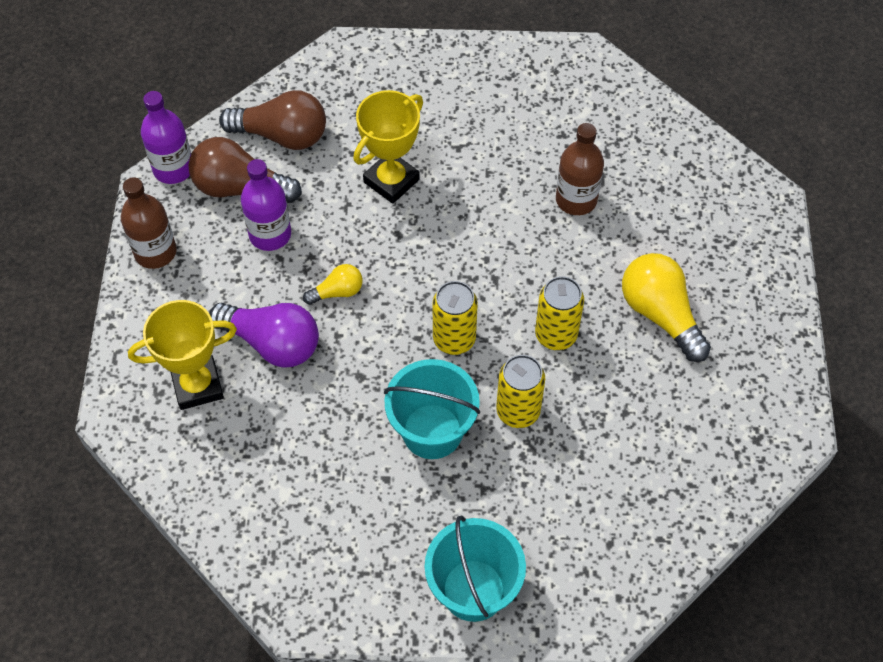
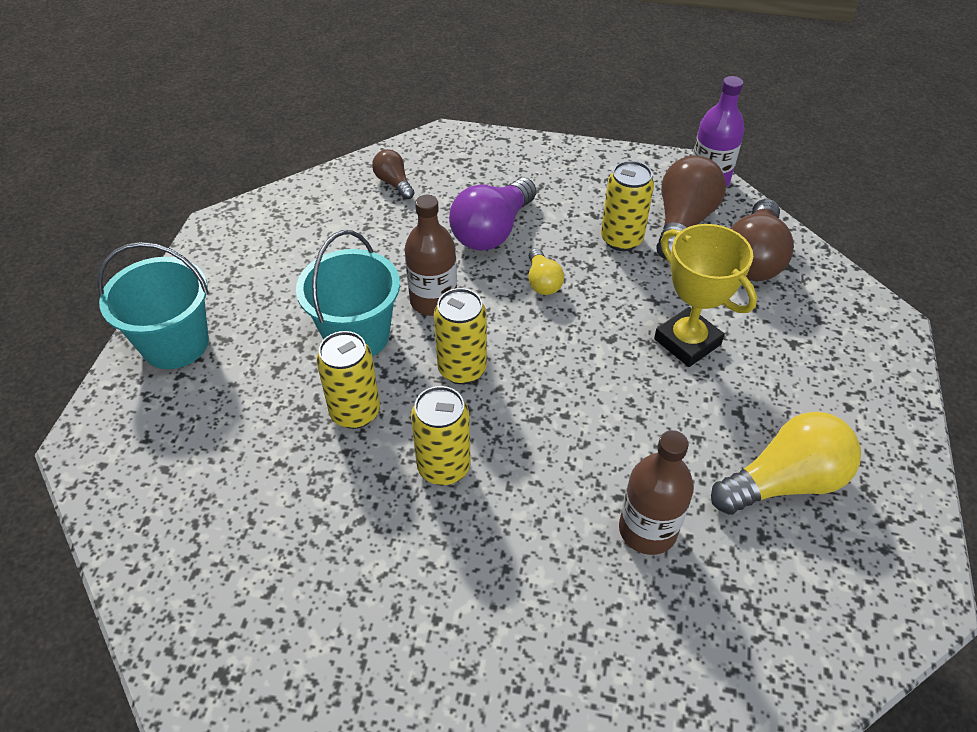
camera: 100 degrees right, 10 degrees down
brown bottle [121,177,177,269] -> brown bottle moved to [405,195,457,316]
yellow trophy [128,300,237,410] -> none
purple bottle [241,159,291,251] -> yellow can [601,161,654,251]
yellow light bulb [622,253,711,362] -> yellow light bulb moved to [711,412,861,514]
none -> brown light bulb [372,149,415,199]

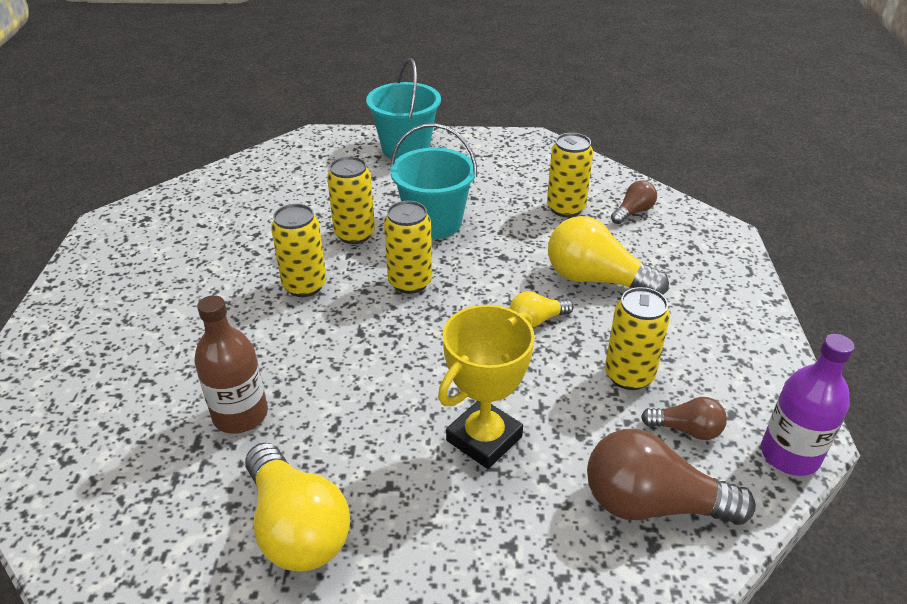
camera: 80 degrees right, 10 degrees down
brown bottle [405,195,457,316] -> none
purple light bulb [449,178,536,251] -> yellow light bulb [548,216,669,295]
brown light bulb [656,155,726,260] -> brown light bulb [641,397,727,440], size x0.53
none -> yellow can [547,133,593,217]

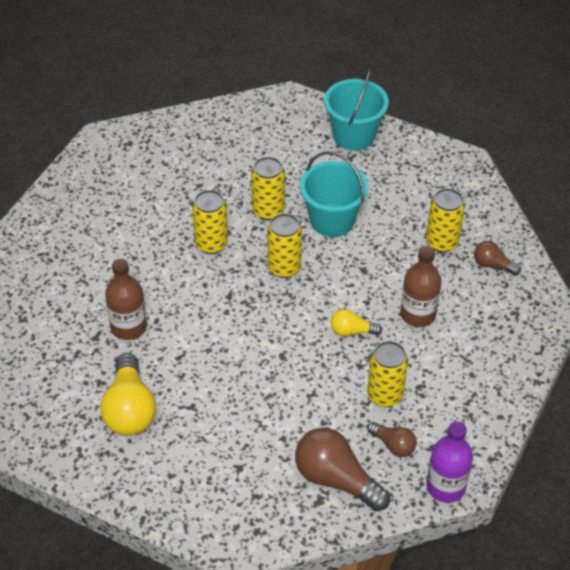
camera: 25 degrees right, 10 degrees up
yellow trophy [438,305,535,469] -> none
yellow light bulb [548,216,669,295] -> brown bottle [400,246,442,327]
brown light bulb [611,180,657,224] -> brown light bulb turned 135 degrees counterclockwise [474,241,521,275]

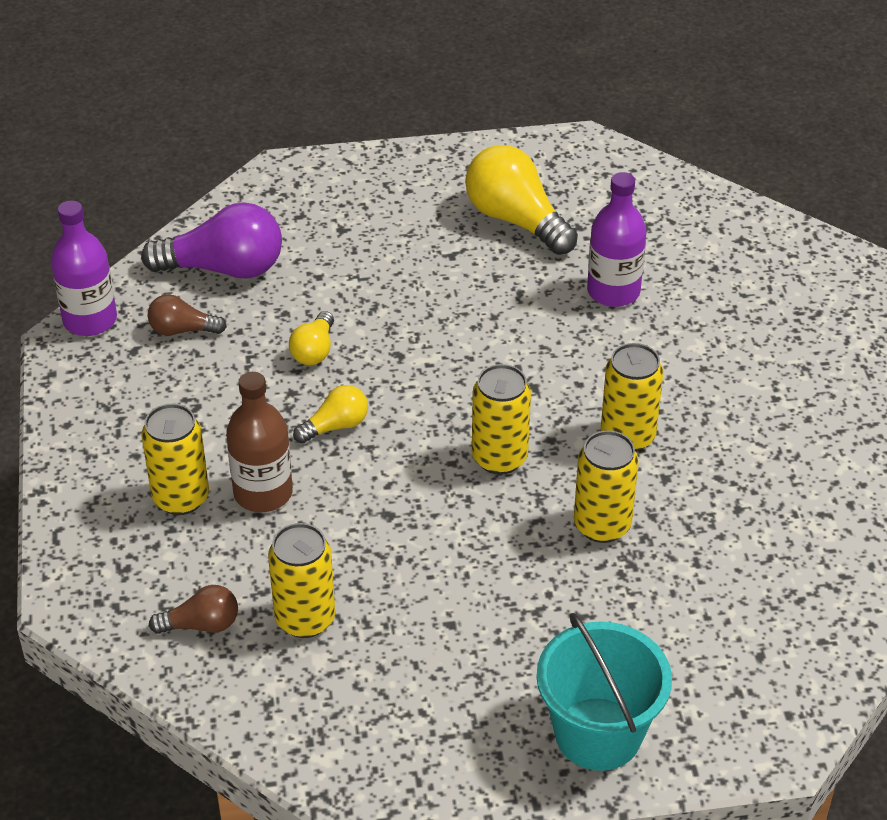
camera: 145 degrees right, 5 degrees down
brown bottle [105,259,147,340] -> purple bottle [587,172,646,307]
brown light bulb [295,428,390,511] -> purple light bulb [141,202,282,279]
turquoise bucket [300,151,368,237] -> none
yellow can [367,341,408,407] -> yellow can moved to [142,404,209,515]
none -> yellow light bulb [289,311,334,365]

